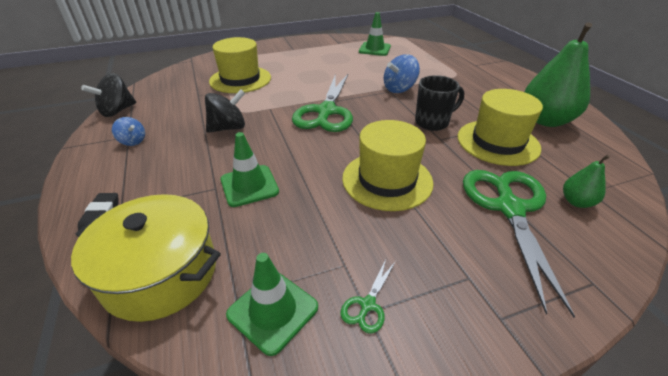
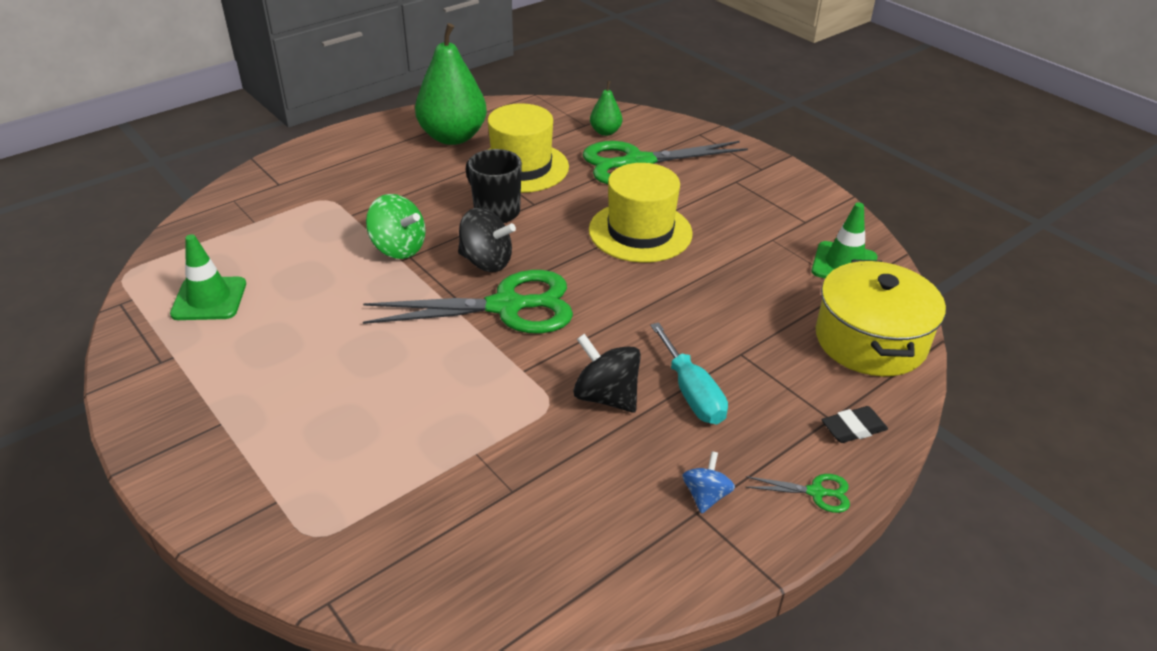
camera: 110 degrees left, 0 degrees up
black spinning top [81,73,136,117] -> black spinning top moved to [458,208,516,272]
yellow hat [209,37,271,93] -> none
green traffic cone [221,132,279,207] -> none
green scissors [340,259,396,334] -> green scissors moved to [745,474,850,513]
blue spinning top [384,54,420,93] -> green spinning top [366,194,426,259]
none -> turquoise screwdriver [650,322,728,424]

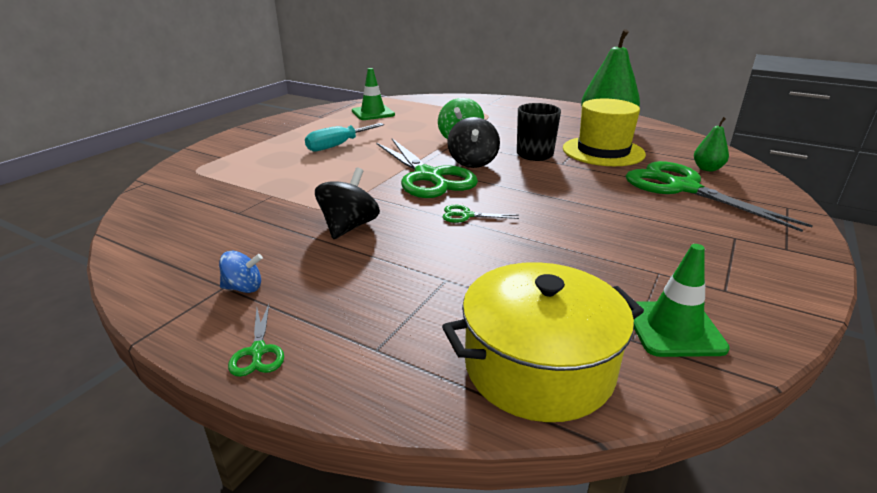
camera: 70 degrees right, 10 degrees down
yellow hat [589,163,693,263] -> none
turquoise screwdriver [650,322,728,424] -> turquoise screwdriver moved to [305,123,384,152]
black eraser [822,406,888,443] -> none
none -> green scissors [443,205,519,223]

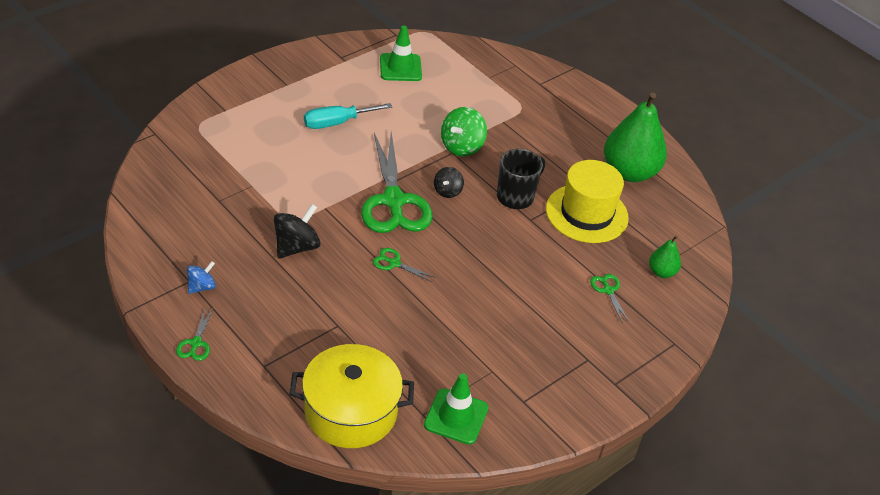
camera: 15 degrees right, 15 degrees up
blue spinning top [219,251,263,293] -> blue spinning top turned 60 degrees counterclockwise [187,261,216,294]
black spinning top [447,117,500,168] -> black spinning top [434,167,464,198], size x0.61
green scissors [626,161,813,232] -> green scissors [590,274,629,322], size x0.41

